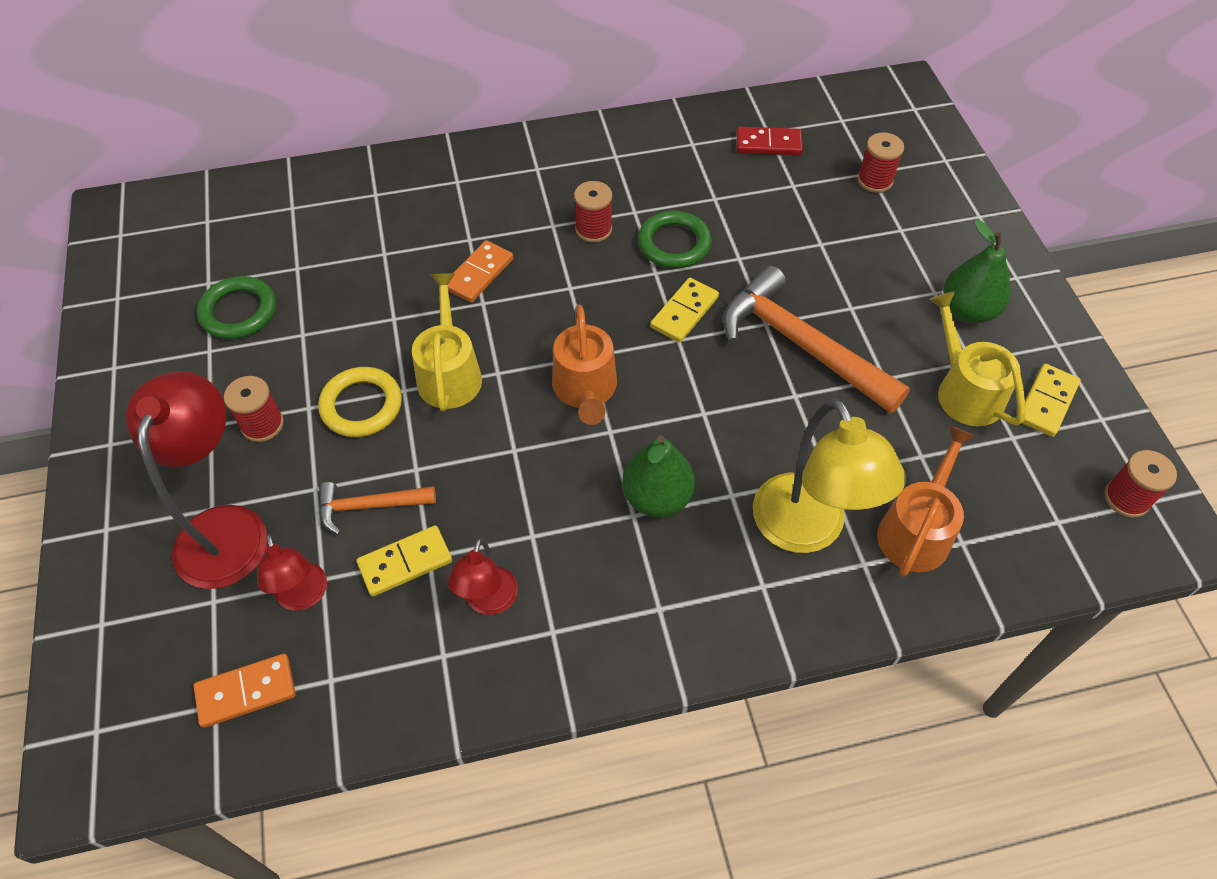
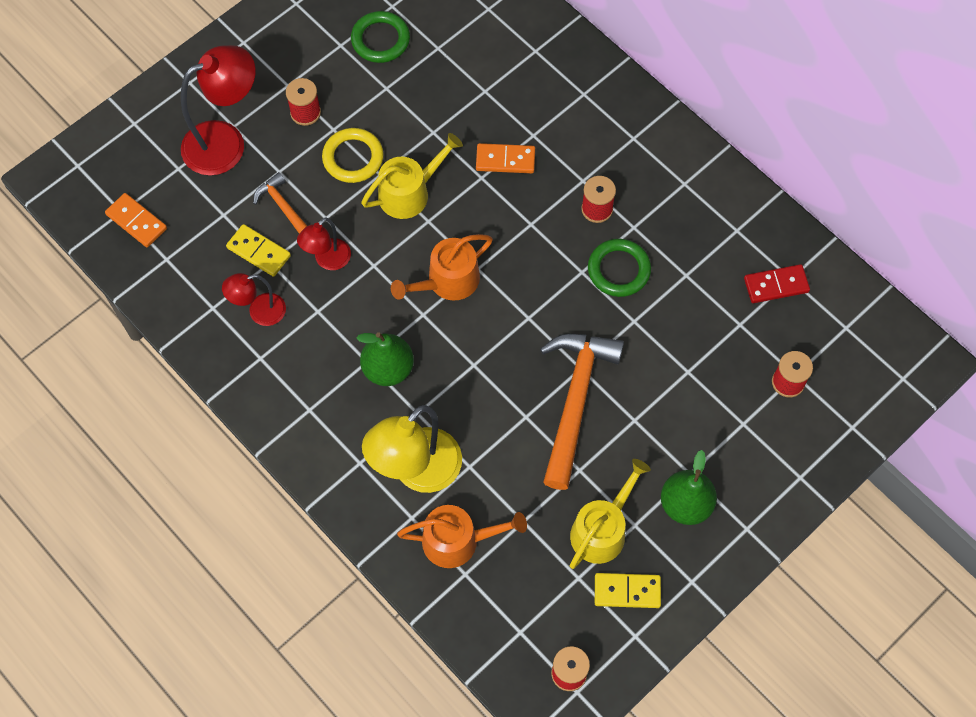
camera: 60 degrees right, 10 degrees up
red lamp [257,534,327,611] -> red lamp moved to [297,217,351,270]
yellow domino [650,278,719,343] -> none
red domino [736,127,803,155] -> red domino turned 75 degrees counterclockwise [744,264,810,303]

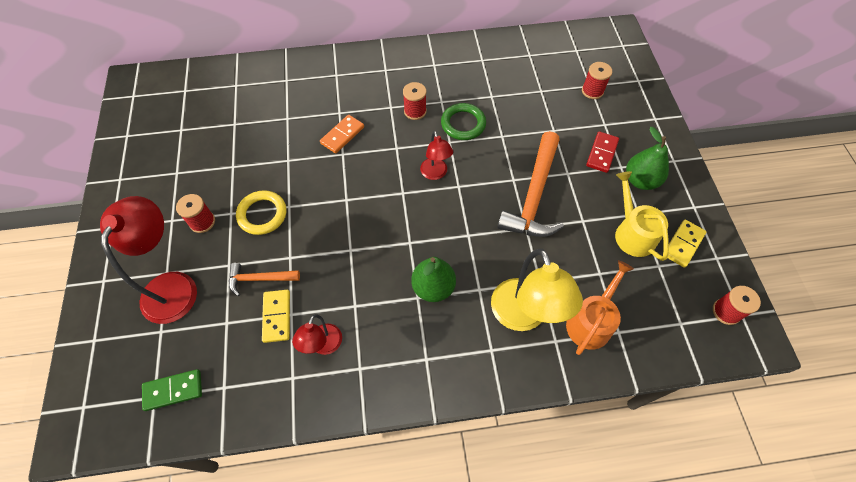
camera: 55 degrees left, 5 degrees down
orange domino [105,193,167,247] -> green domino [142,369,202,411]
yellow domino [226,224,291,277] -> yellow domino turned 75 degrees counterclockwise [262,290,290,343]
red lamp [297,217,351,270] -> red lamp moved to [420,131,453,180]
green ring [351,11,410,63] -> none
yellow watering can [361,133,463,219] -> none
orange watering can [391,234,493,300] -> none
orange hammer [540,333,624,490] -> orange hammer turned 120 degrees counterclockwise [497,131,564,237]
red domino [744,264,810,303] -> red domino moved to [586,131,619,173]

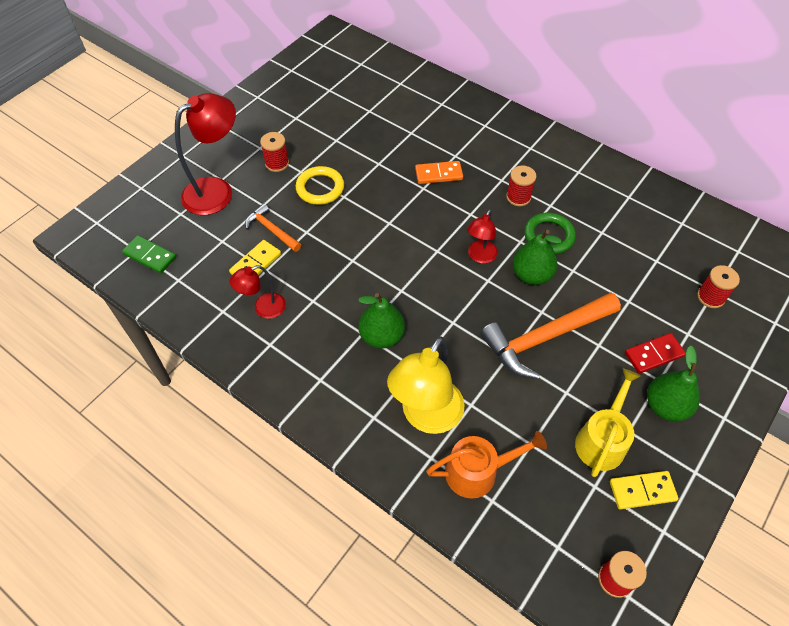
camera: 45 degrees right, 5 degrees down
none -> green pear [513,230,562,285]

